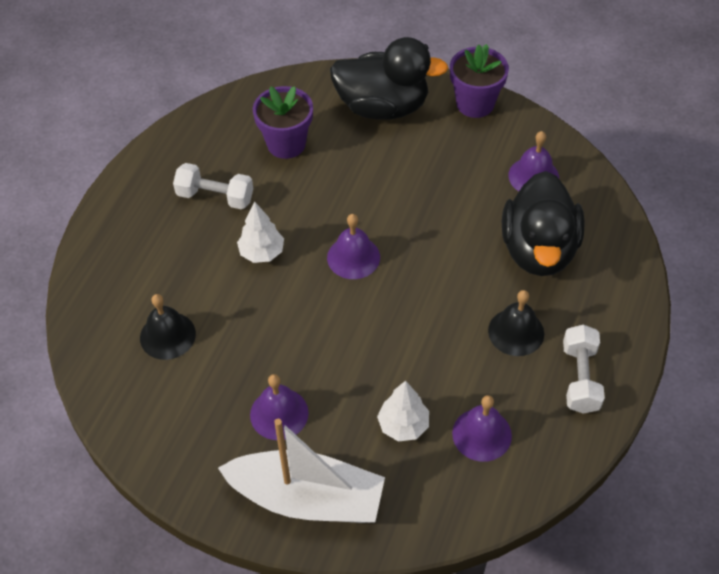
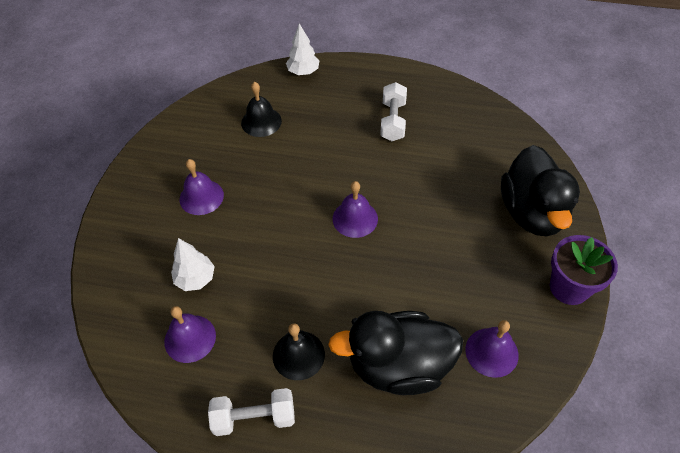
camera: 80 degrees right, 0 degrees up
white boat [218,419,385,523] -> none
white tree [237,202,284,263] -> white tree moved to [286,23,319,75]
purple flower pot [253,86,313,159] -> none

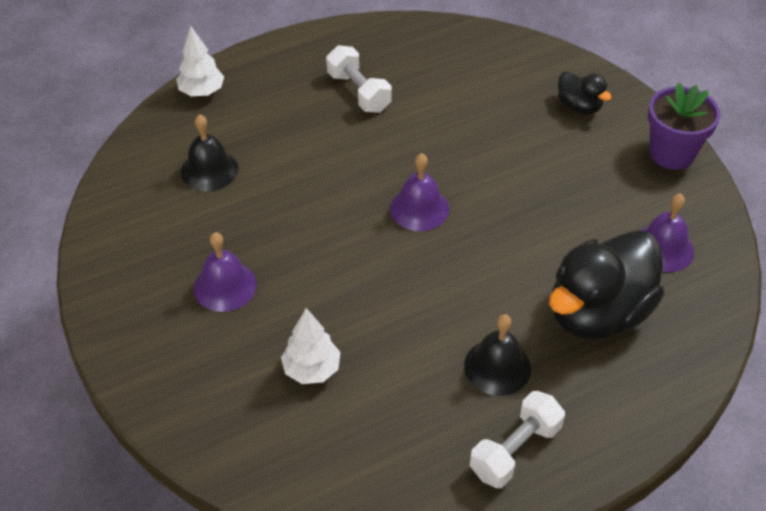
camera: 40 degrees left, 5 degrees down
purple bell [164,306,216,363] -> none
black duck [501,145,580,236] -> black duck [558,71,612,114], size x0.48

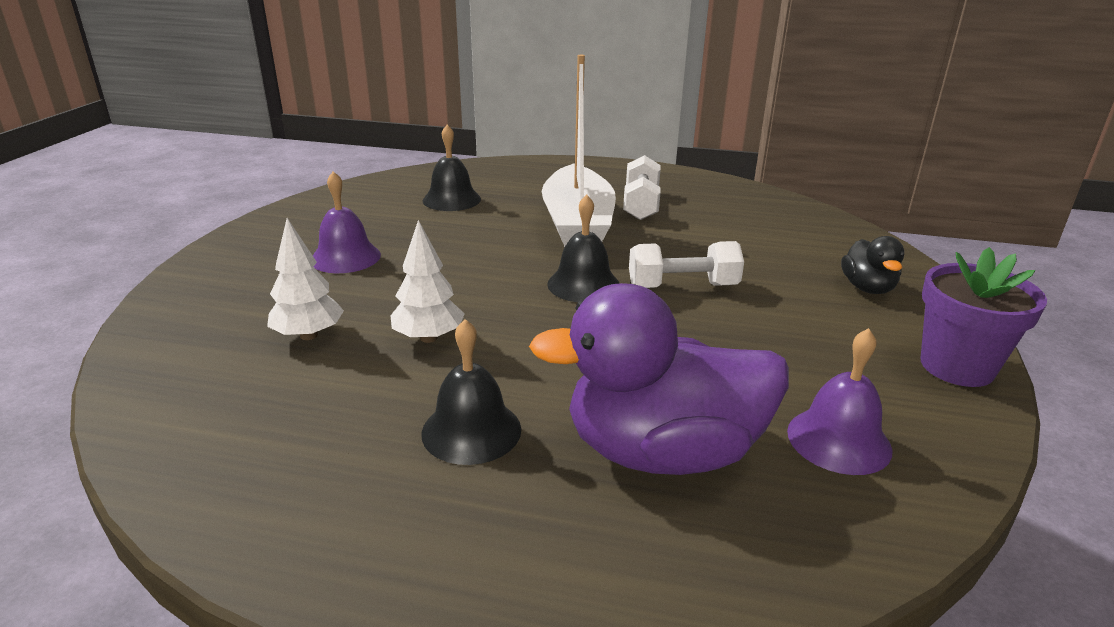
camera: 40 degrees right, 20 degrees down
white tree [176,26,224,96] -> white tree moved to [391,220,464,343]
purple bell [390,153,449,231] -> black bell [547,195,620,302]
white dumbbell [470,391,565,488] -> white dumbbell moved to [629,241,744,288]
black duck [549,230,664,340] -> purple duck [529,283,789,475]
none -> white boat [542,55,616,247]

